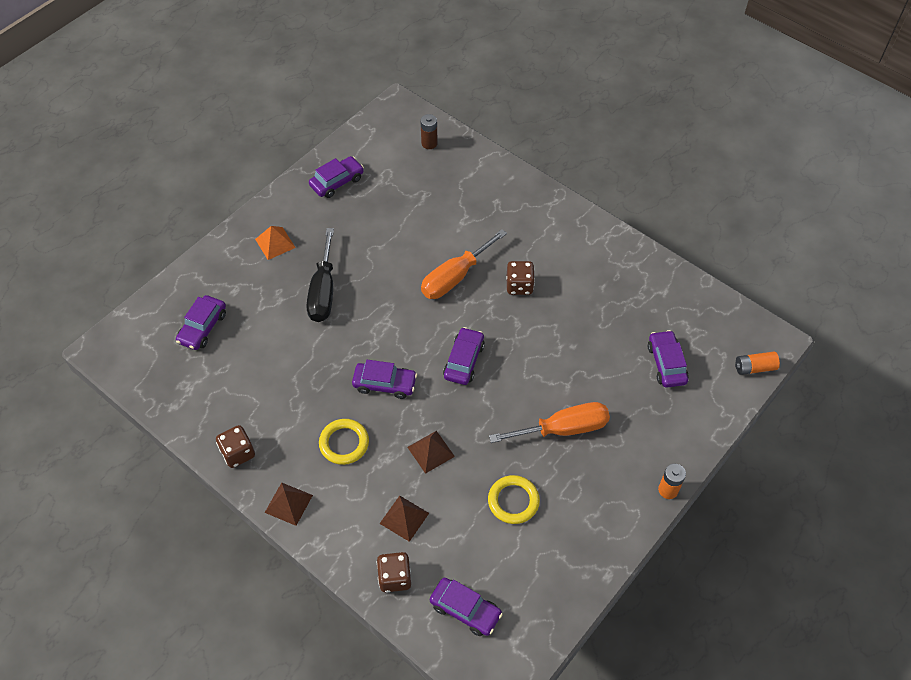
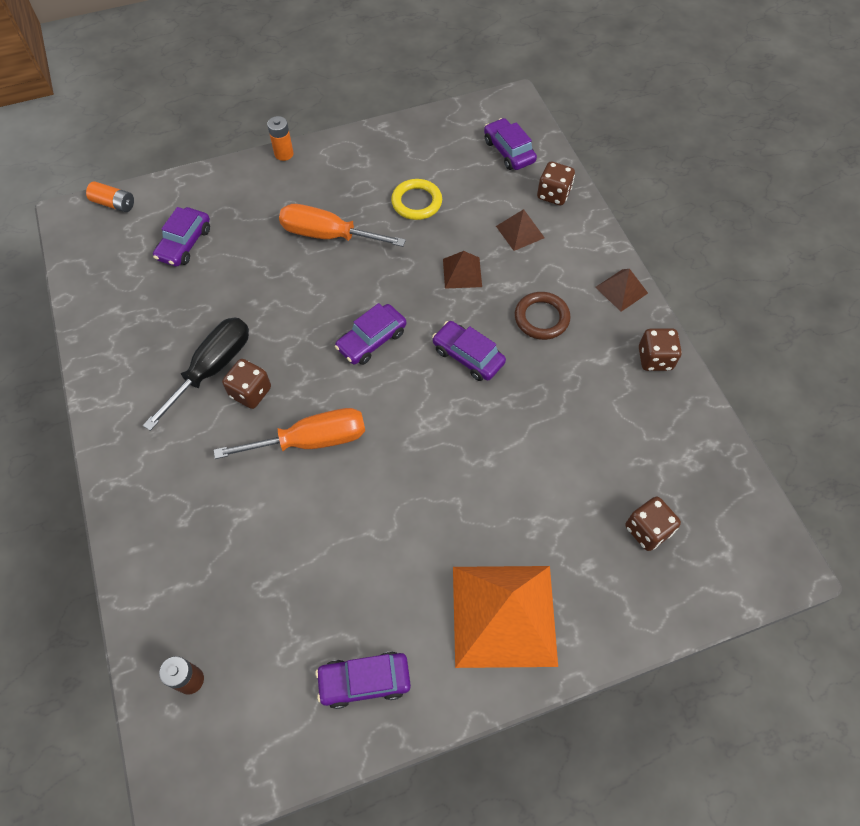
camera: 150 degrees left, 5 degrees up
purple car [176,295,226,350] -> brown dice [625,497,681,551]
orange pyramid [255,226,296,260] -> orange pyramid [453,566,558,668], size x2.15
black screwdriver [307,228,334,322] -> black screwdriver moved to [143,318,249,431]
yellow ring [319,419,369,465] -> brown ring [515,292,571,340]

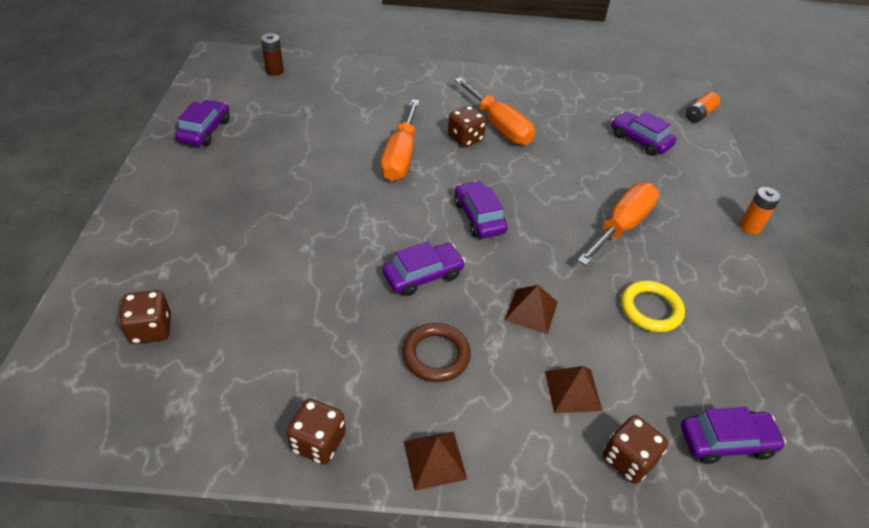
camera: 110 degrees right, 15 degrees down
black screwdriver [143,318,249,431] -> orange screwdriver [455,77,535,145]
orange pyramid [453,566,558,668] -> none

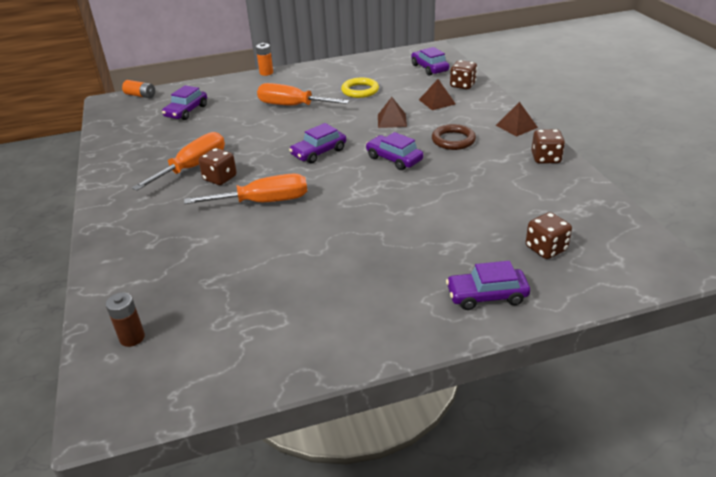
camera: 105 degrees left, 10 degrees down
purple car [175,100,230,146] -> purple car moved to [446,261,530,310]

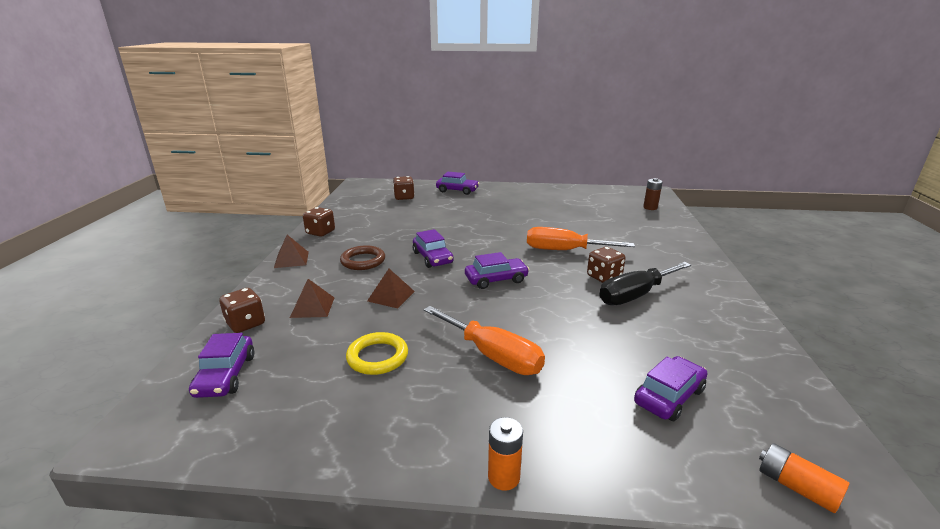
camera: 160 degrees left, 10 degrees down
orange screwdriver [132,132,225,191] -> black screwdriver [599,262,691,305]

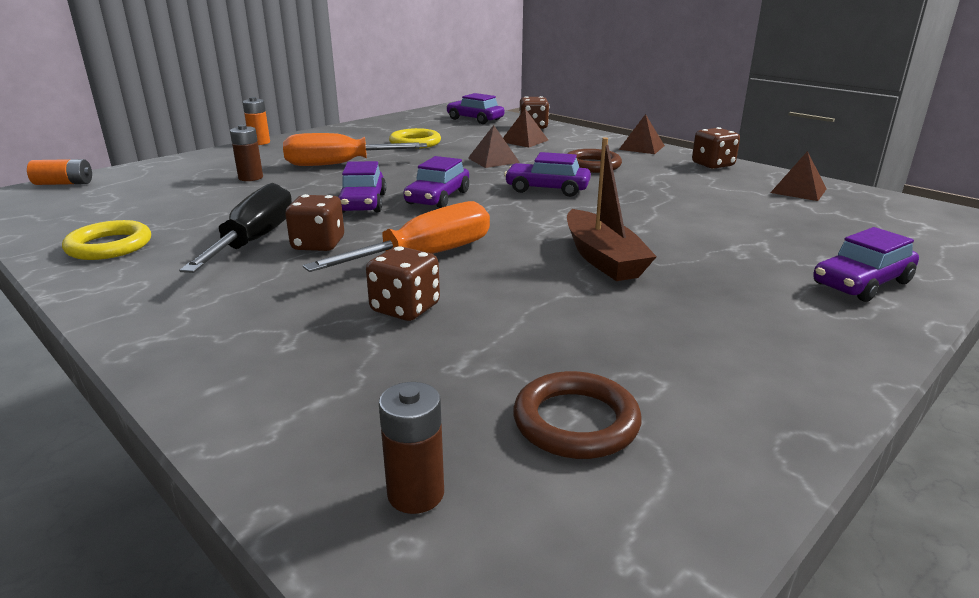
camera: 130 degrees right, 0 degrees up
brown dice [393,176,415,200] -> brown dice moved to [366,246,440,321]
purple car [634,356,707,421] -> purple car moved to [337,161,386,213]
none -> yellow ring [62,220,151,260]
none -> brown battery [230,125,263,181]
none -> brown ring [513,371,641,459]
none -> brown boat [567,137,657,281]
none -> brown pyramid [770,151,827,201]

